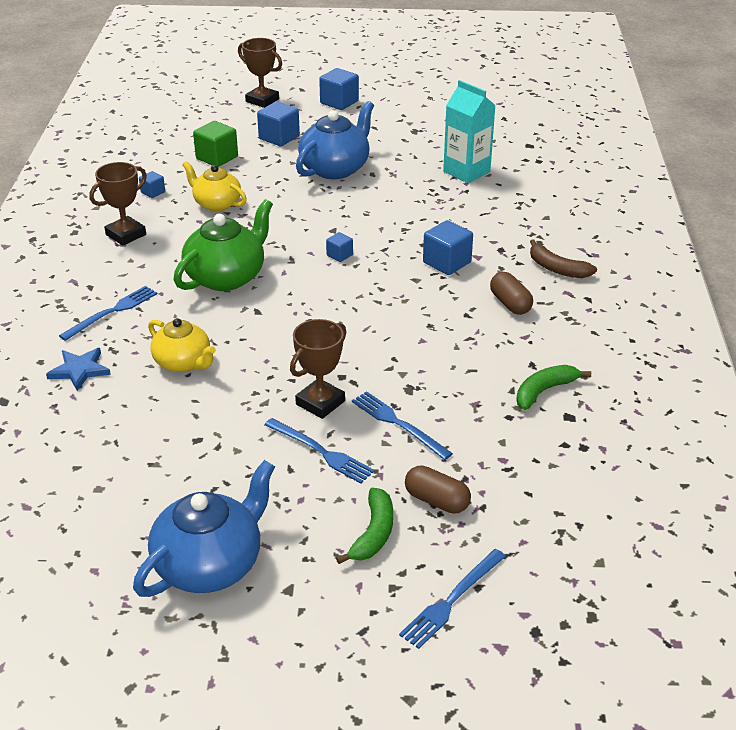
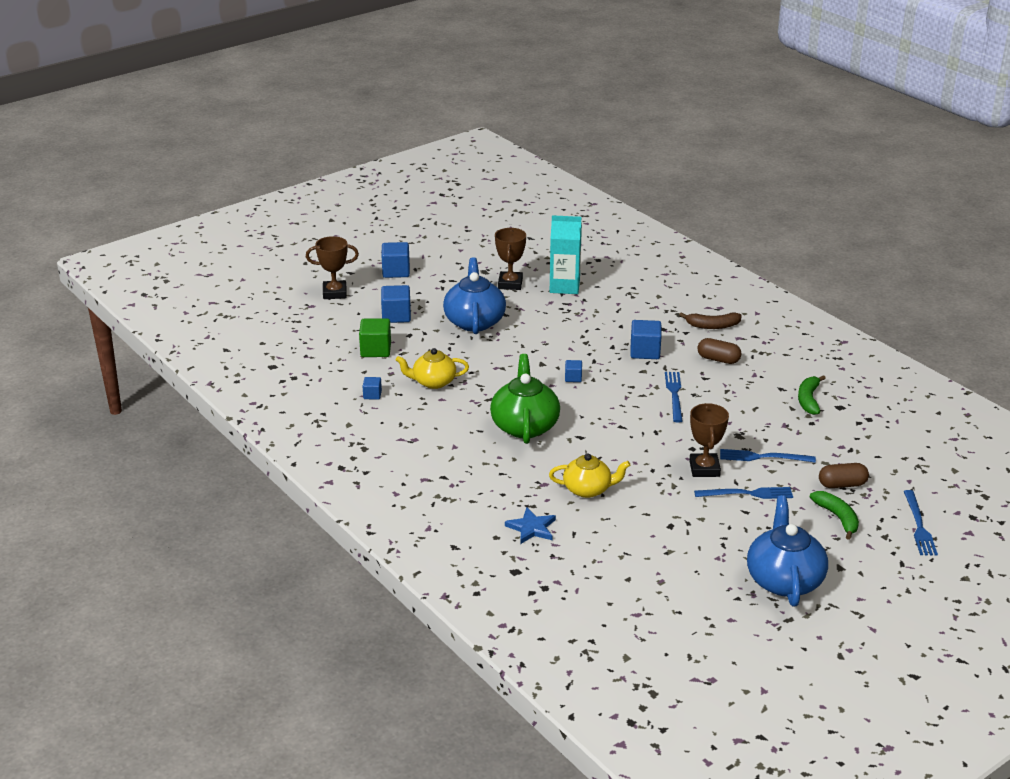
camera: 40 degrees left, 5 degrees down
blue fork [59,286,157,341] -> blue fork moved to [665,372,683,423]
brown trophy [90,162,147,246] -> brown trophy moved to [495,228,526,290]

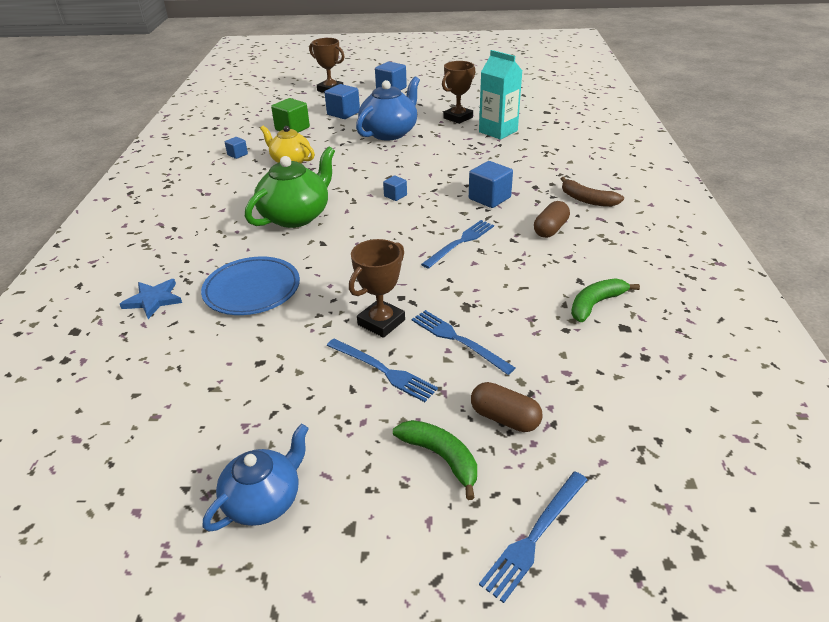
camera: 40 degrees right, 5 degrees up
yellow teapot [549,454,631,498] -> blue plate [201,257,300,315]
brown capsule [697,338,741,364] -> brown capsule turned 60 degrees clockwise [534,201,570,238]
blue teapot [747,495,828,606] -> blue teapot [203,424,309,532], size x0.65
green banana [810,491,859,540] -> green banana turned 60 degrees counterclockwise [393,420,477,500]

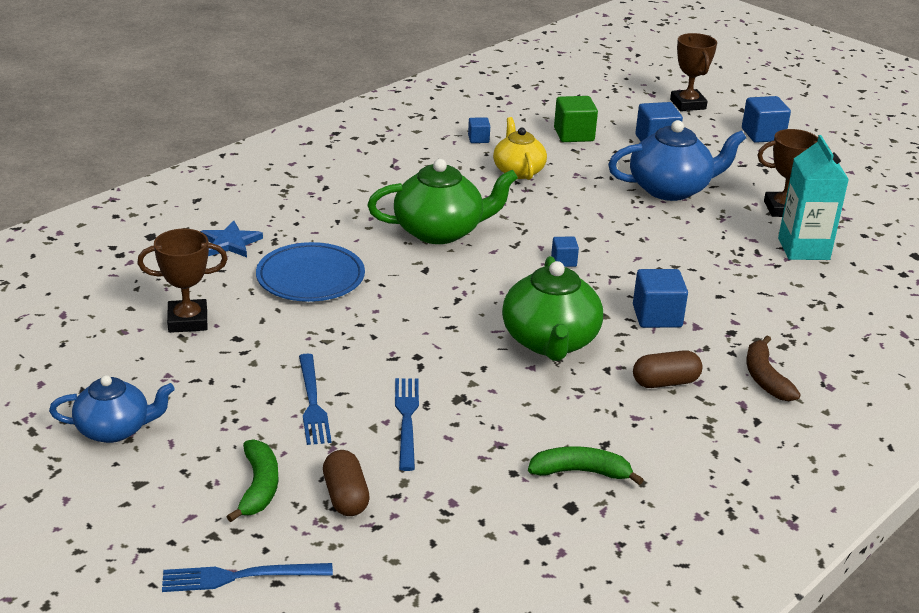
camera: 40 degrees right, 5 degrees down
brown trophy [349,239,405,338] -> brown trophy moved to [137,229,228,333]
blue fork [421,220,494,269] -> green teapot [502,256,603,361]

